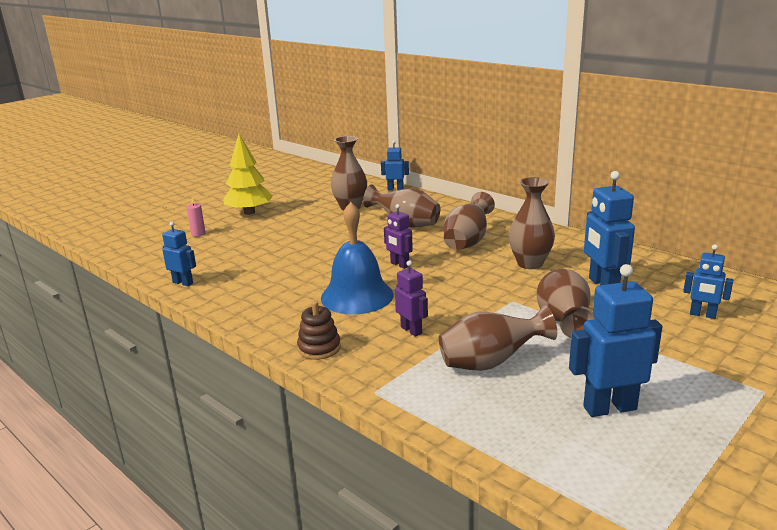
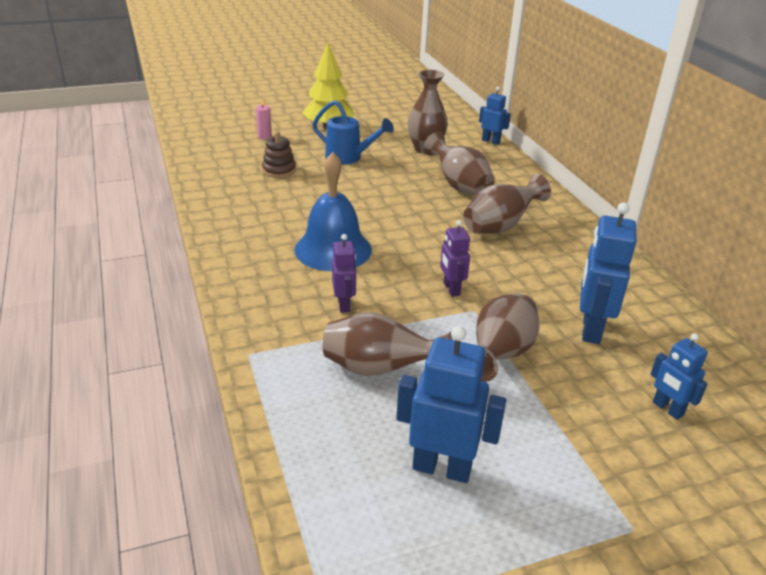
camera: 25 degrees right, 10 degrees up
blue robot [162,222,196,286] -> none
brown stacking toy [297,301,341,360] -> brown stacking toy moved to [262,132,296,178]
purple robot [384,204,413,269] -> purple robot moved to [440,220,470,297]
brown vase [509,177,555,269] -> none
none -> blue watering can [313,100,394,165]

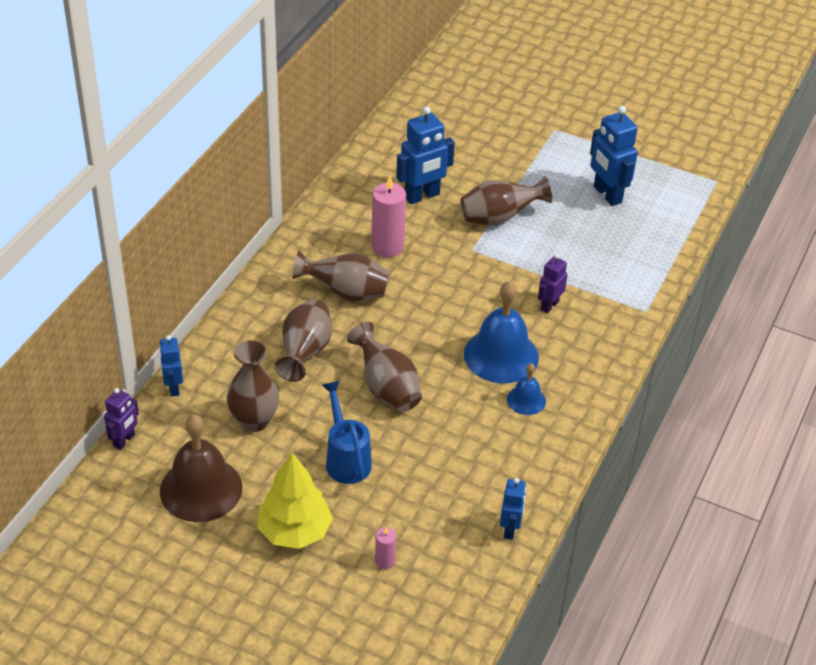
camera: 135 degrees left, 10 degrees up
brown stacking toy [262,132,296,178] -> none
brown vase [323,312,453,376] -> brown vase moved to [347,321,422,412]
purple robot [440,220,470,297] -> purple robot moved to [104,388,139,450]
blue robot [650,334,708,420] -> blue robot moved to [500,478,526,540]
none -> brown bell [160,414,242,522]
none -> pink candle [371,176,406,257]
none -> blue bell [507,363,546,415]

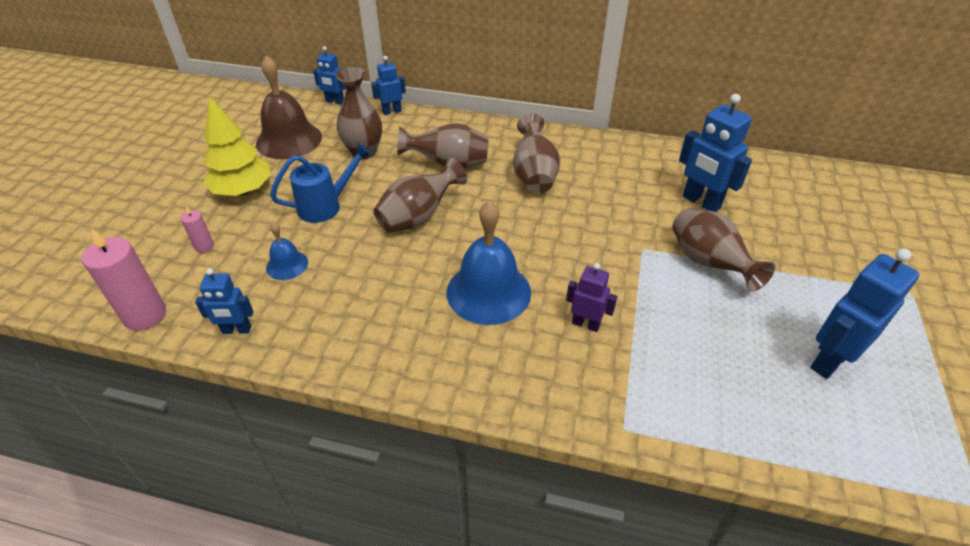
camera: 80 degrees right, 0 degrees up
purple robot [104,388,139,450] -> blue robot [313,46,346,104]
pink candle [371,176,406,257] -> pink candle moved to [82,228,166,331]
blue bell [507,363,546,415] -> blue bell moved to [266,222,308,280]

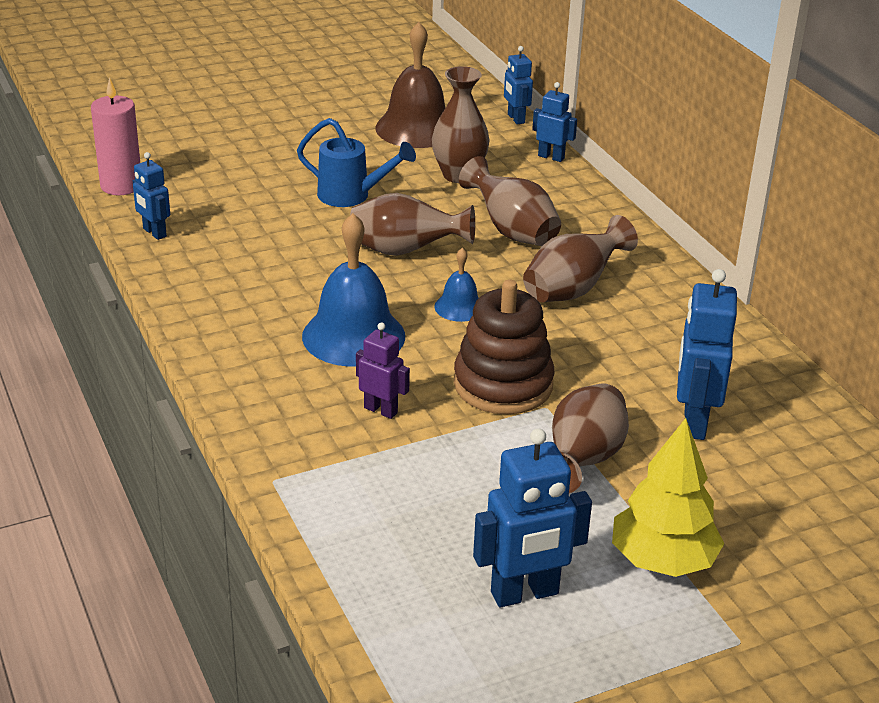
camera: 50 degrees right, 10 degrees down
pink candle [181,206,214,253] -> none
yellow tree [203,96,271,196] -> yellow tree moved to [612,418,725,577]
blue bell [266,222,308,280] -> blue bell moved to [434,248,479,322]
purple robot [566,263,617,332] -> purple robot turned 45 degrees counterclockwise [356,322,410,419]
blue robot [810,248,920,379] -> blue robot turned 150 degrees clockwise [473,428,592,607]
none -> brown stacking toy [454,279,555,414]

